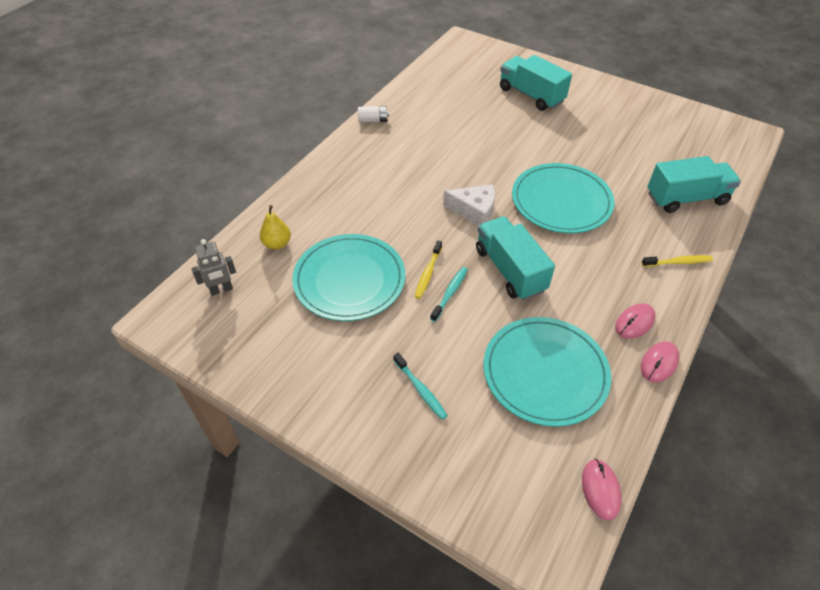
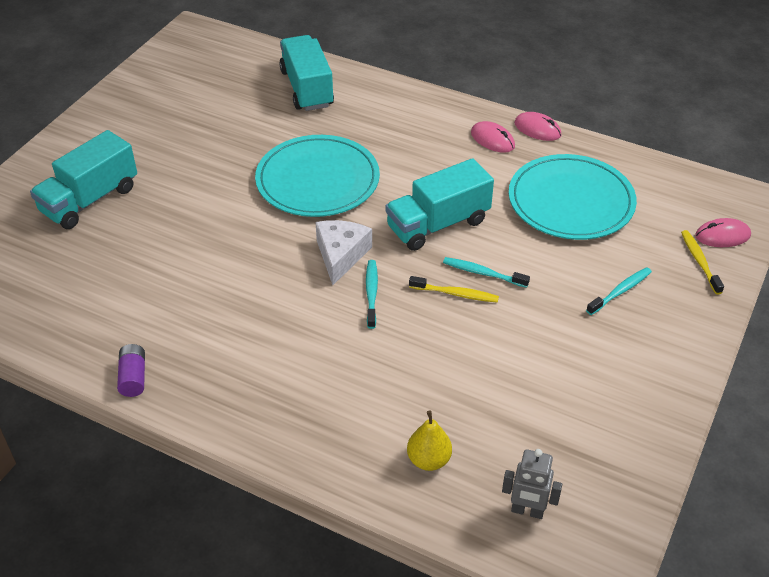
camera: 95 degrees left, 5 degrees down
grey robot [191,239,236,296] -> grey robot turned 135 degrees clockwise [502,449,562,519]
turquoise plate [292,234,405,321] -> none
white battery [358,106,389,123] -> purple battery [117,344,145,397]
pink mouse [582,459,622,521] -> pink mouse moved to [695,218,751,247]
yellow toothbrush [642,255,713,267] -> yellow toothbrush moved to [681,230,724,295]
none -> turquoise toothbrush [366,260,378,329]

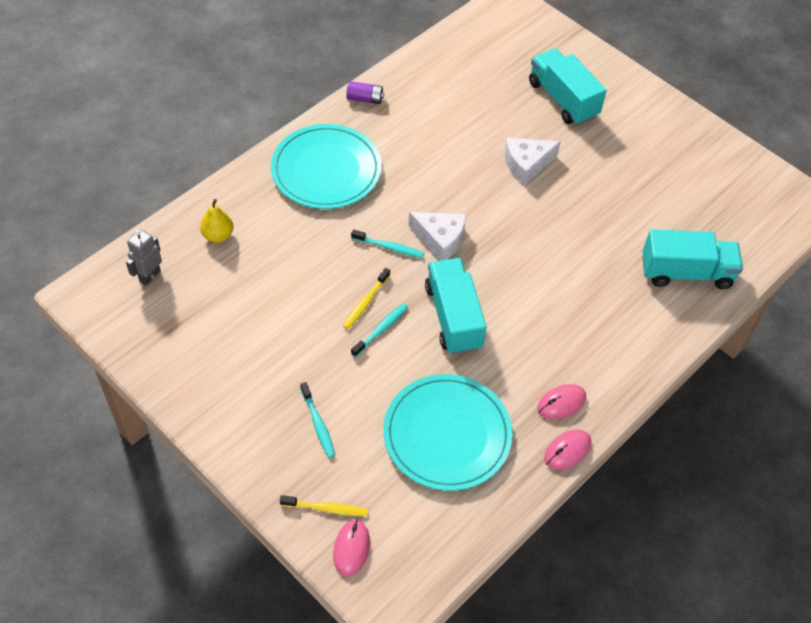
camera: 105 degrees right, 10 degrees up
turquoise plate [255,135,380,217] -> turquoise plate moved to [271,124,382,209]
none -> white cheese [504,138,561,185]

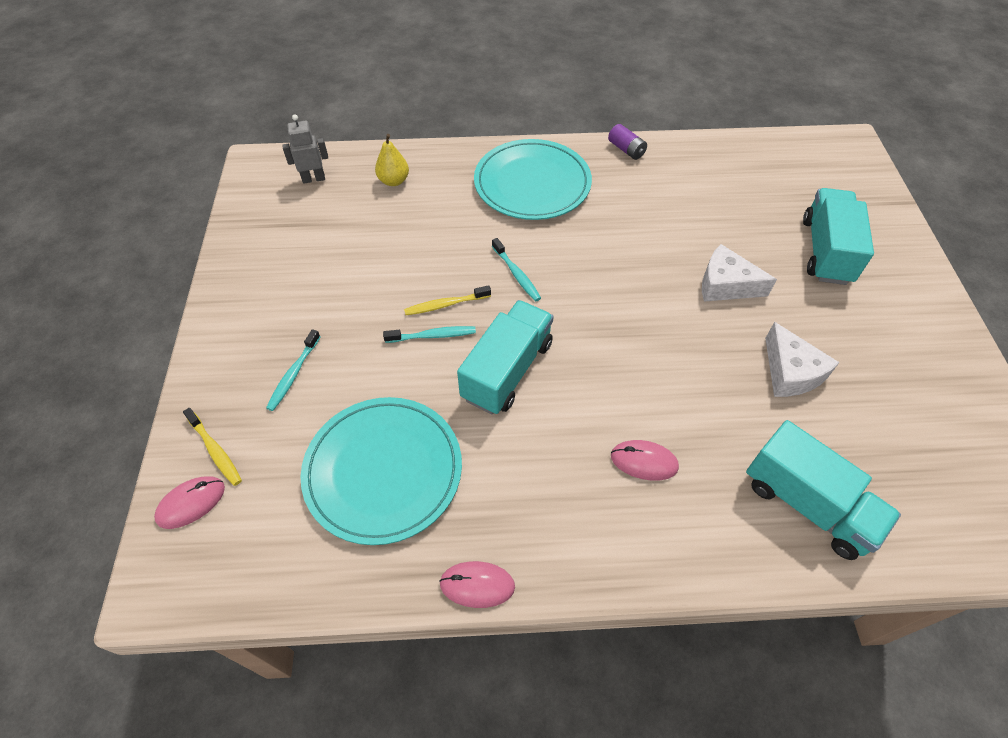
camera: 45 degrees right, 0 degrees up
white cheese [408,212,466,260] -> white cheese moved to [765,322,840,397]
pink mouse [537,384,586,419] -> pink mouse moved to [611,440,679,481]

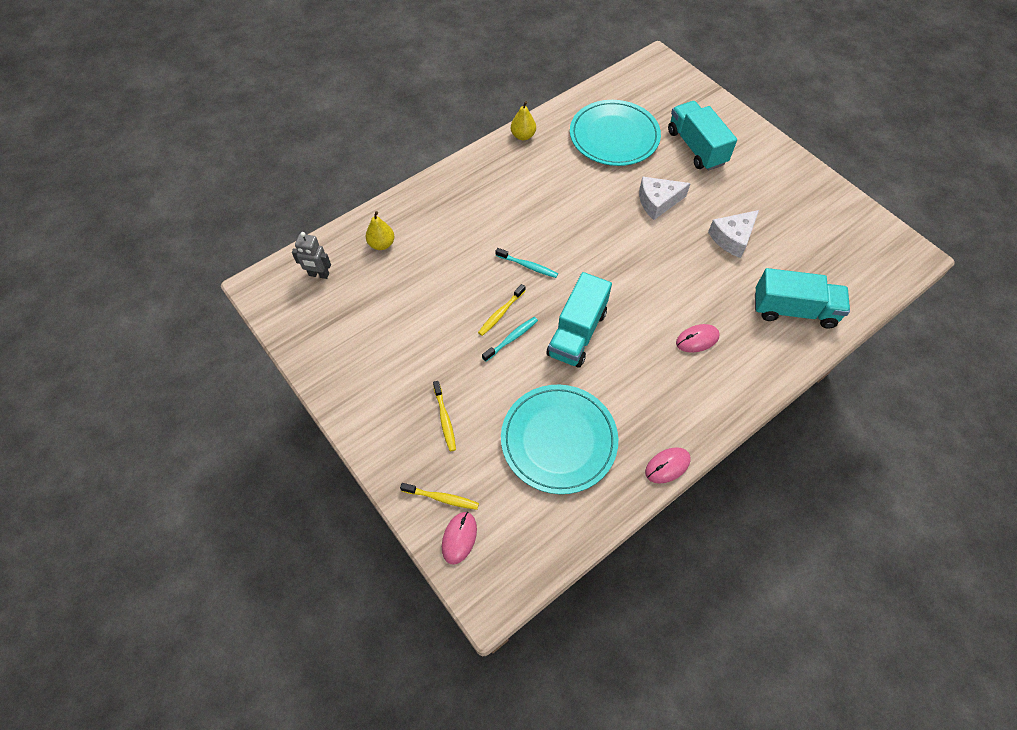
camera: 35 degrees left, 5 degrees up
turquoise toothbrush [266,329,320,411] -> yellow toothbrush [433,381,456,451]
grey robot [282,114,328,184] -> grey robot turned 120 degrees counterclockwise [292,232,331,279]
turquoise truck [457,300,554,415] -> turquoise truck turned 150 degrees counterclockwise [546,272,612,368]
turquoise plate [474,139,592,220] -> turquoise plate moved to [570,100,661,166]
purple battery [608,124,647,160] -> yellow pear [511,101,536,140]
white cheese [765,322,840,397] -> white cheese turned 105 degrees clockwise [708,210,759,258]

